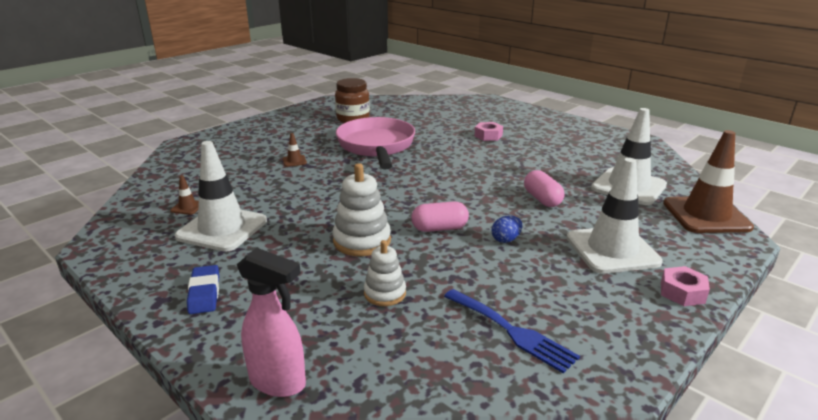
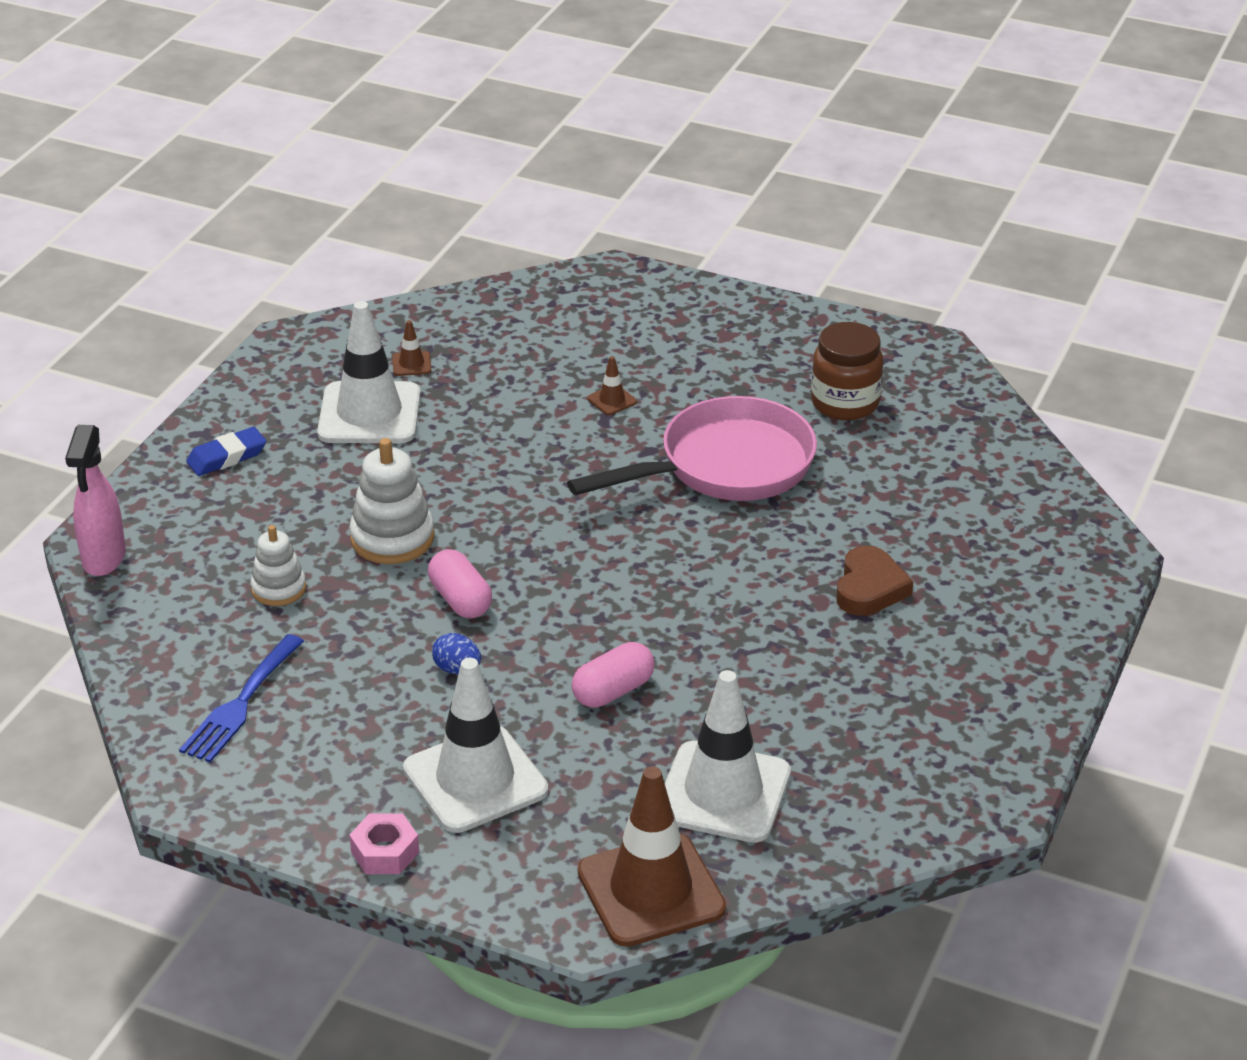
camera: 70 degrees right, 10 degrees up
pink nut [475,122,503,141] -> brown heart [836,546,913,616]

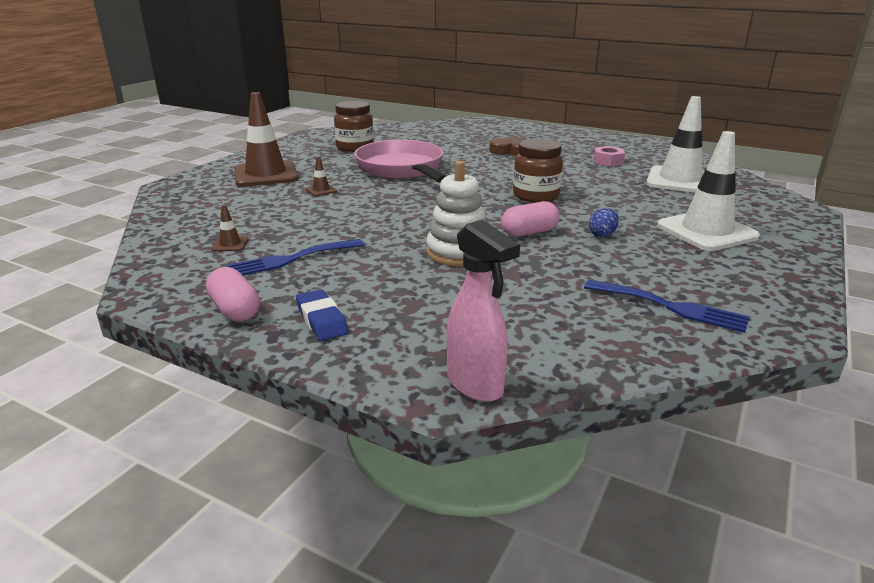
camera: 85 degrees left, 10 degrees down
pink spray bottle [65,425,126,576] -> pink spray bottle turned 45 degrees clockwise [447,220,520,402]
white stacking toy [250,525,306,606] -> none
white traffic cone [317,301,421,443] -> blue fork [226,239,364,276]
pink nut [349,814,419,874] -> pink nut moved to [593,146,625,167]
pink capsule [572,642,655,708] -> pink capsule moved to [206,267,260,322]
brown traffic cone [578,766,726,947] -> brown traffic cone moved to [235,92,298,187]
none -> brown jar [513,138,563,203]

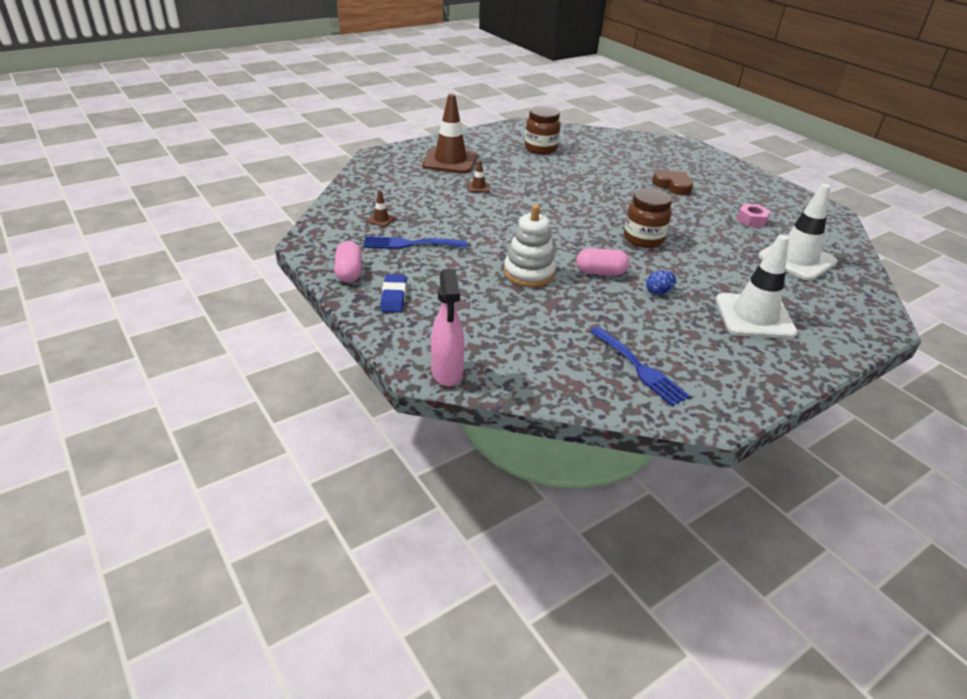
camera: 25 degrees right, 10 degrees up
pink pan [354,140,446,183] -> none

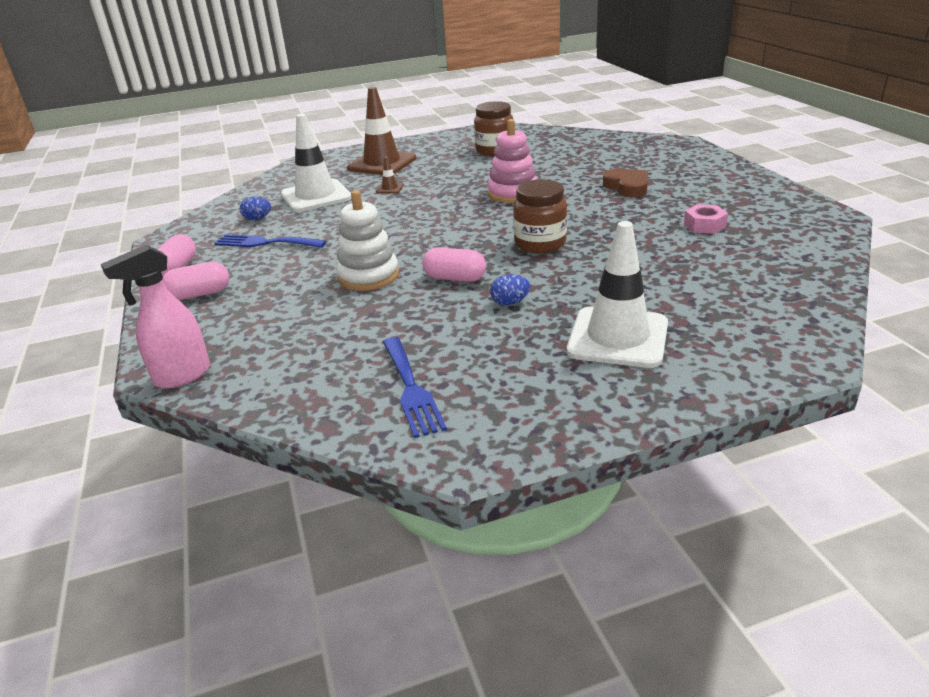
camera: 20 degrees right, 5 degrees down
brown traffic cone [367,191,396,227] -> blue egg [240,197,271,220]
blue eraser [381,274,407,312] -> pink capsule [162,262,229,300]
pink spray bottle [431,269,465,386] -> pink spray bottle turned 45 degrees clockwise [101,245,210,388]
white traffic cone [758,184,838,281] -> white traffic cone moved to [281,114,351,212]
none -> pink stacking toy [487,119,537,203]

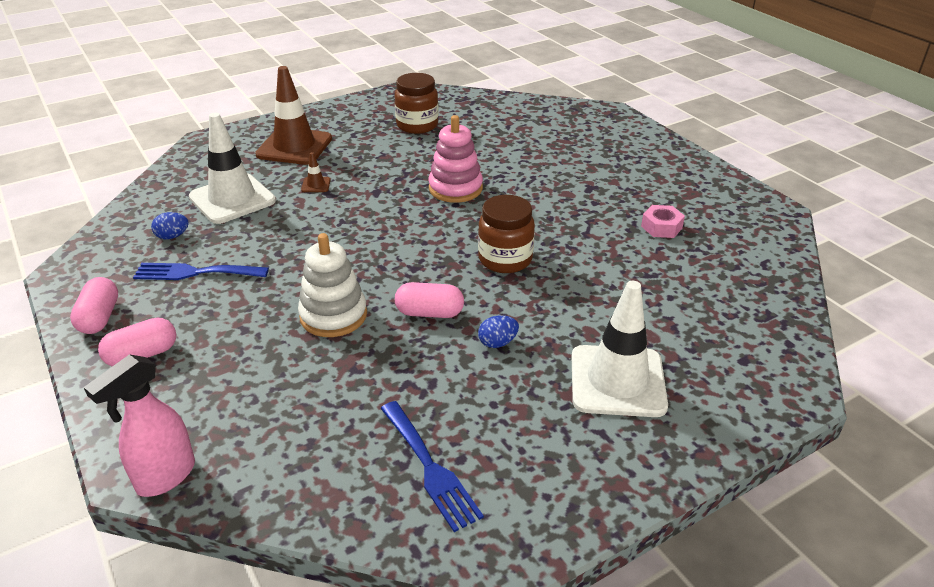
camera: 15 degrees left, 5 degrees up
brown heart [603,169,648,197] -> none

